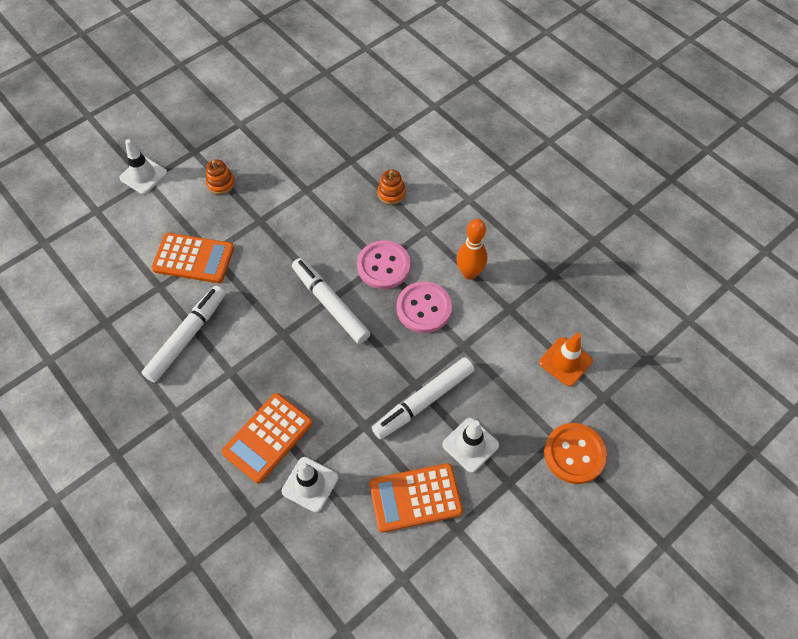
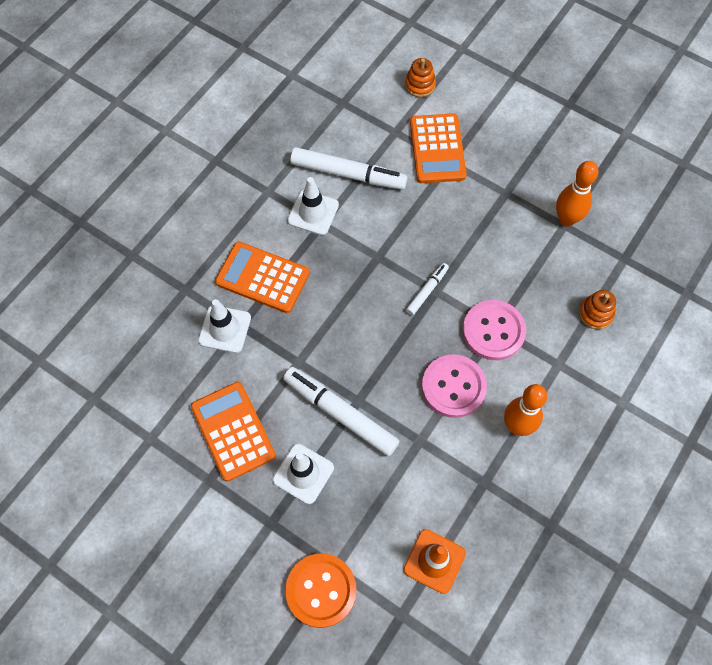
camera: 75 degrees right, 5 degrees up
white traffic cone [119,139,167,194] -> white traffic cone moved to [287,177,339,235]
orange stacking toy [206,159,235,195] -> orange stacking toy moved to [405,58,436,97]
white marker [292,258,370,344] -> white marker [406,263,449,315], size x0.52
none -> orange bowling pin [556,161,599,227]

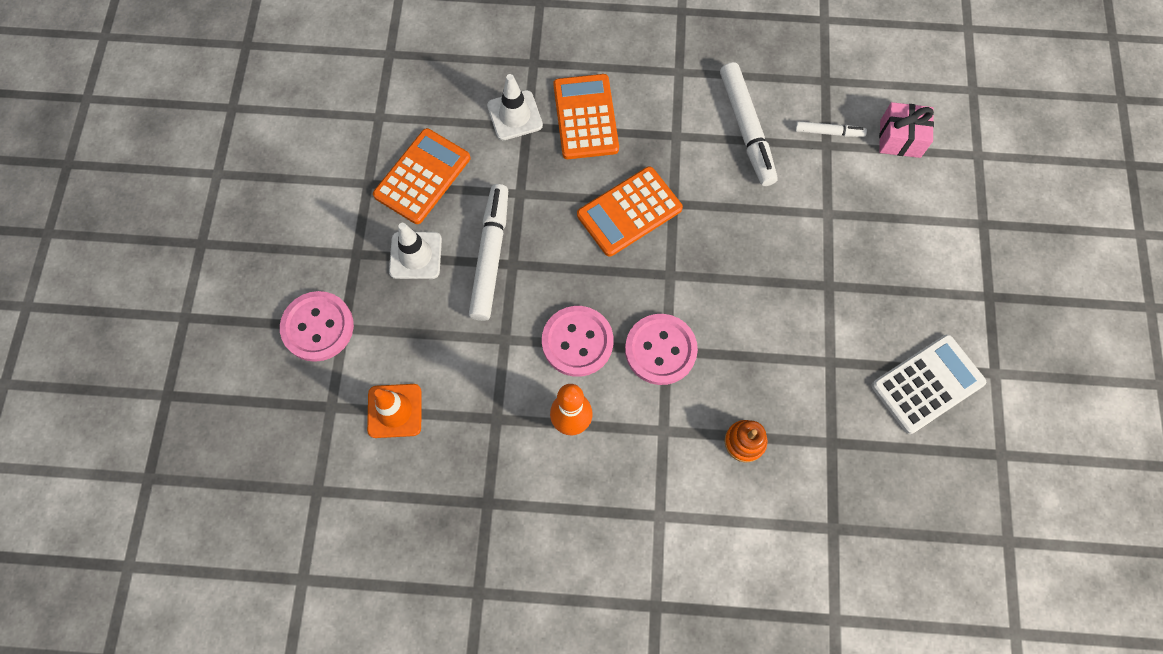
camera: 60 degrees right, 5 degrees up
orange button [285,553,356,628] -> pink button [280,291,354,362]
white traffic cone [287,177,339,235] -> none
orange stacking toy [405,58,436,97] -> pink gift [879,102,934,158]
white marker [406,263,449,315] -> white marker moved to [795,121,867,137]
orange calculator [410,114,467,183] -> orange calculator moved to [577,166,683,257]
orange bowling pin [556,161,599,227] -> none
none -> white calculator [872,334,986,434]

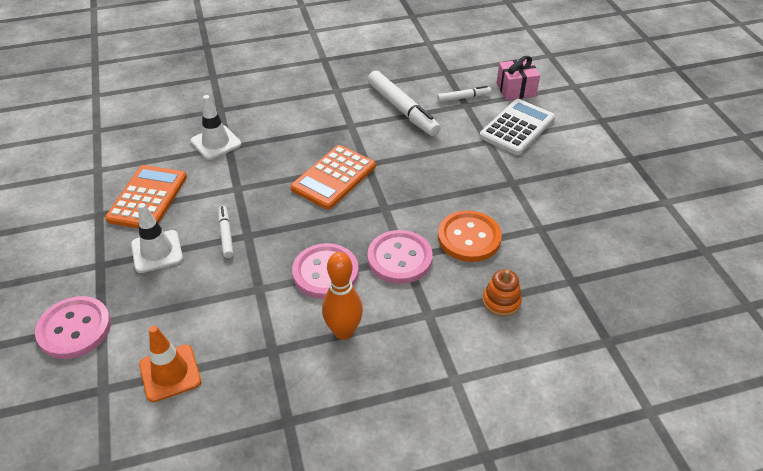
camera: 20 degrees left, 25 degrees down
white marker [469,184,508,321] -> white marker [218,206,234,258], size x0.52
orange calculator [553,74,619,159] -> none
white calculator [872,334,986,434] -> white calculator moved to [479,99,555,155]
none -> orange button [438,210,502,262]

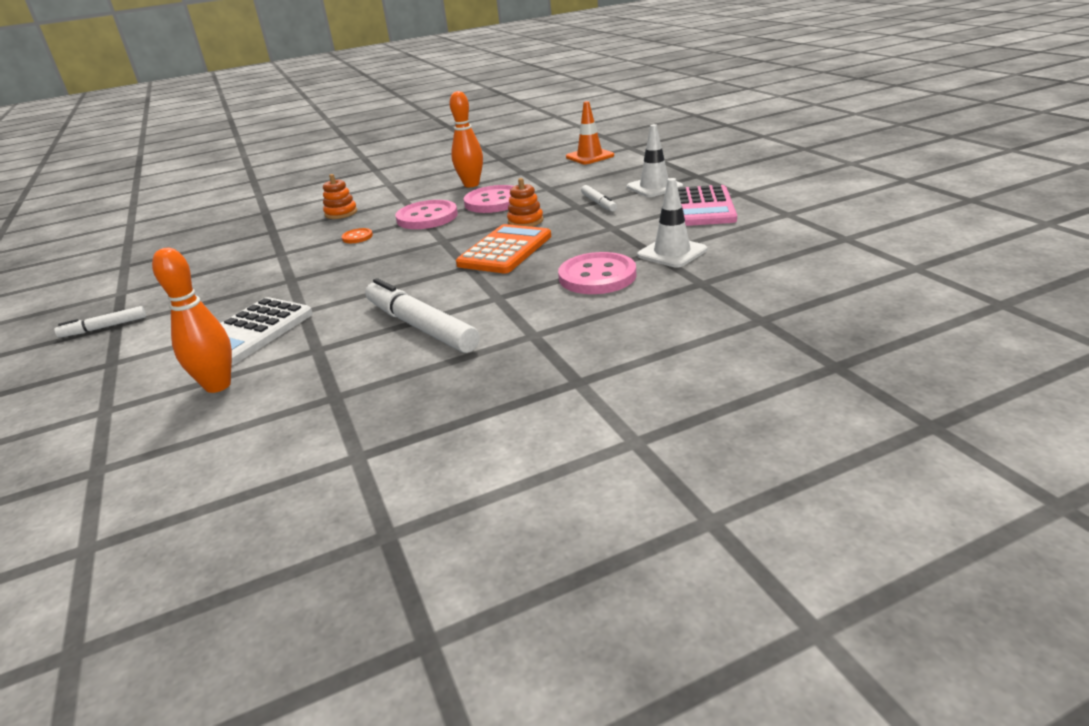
camera: 175 degrees right, 15 degrees down
pink button [35,296,111,359] -> pink button moved to [558,252,636,294]
orange calculator [105,165,187,229] -> pink calculator [678,185,737,226]
white marker [437,86,491,102] -> white marker moved to [54,306,146,338]
orange button [438,210,502,262] -> orange button [342,228,373,243], size x0.48
pink gift [497,56,540,100] -> orange bowling pin [152,248,232,393]
none -> orange stacking toy [507,178,543,227]

